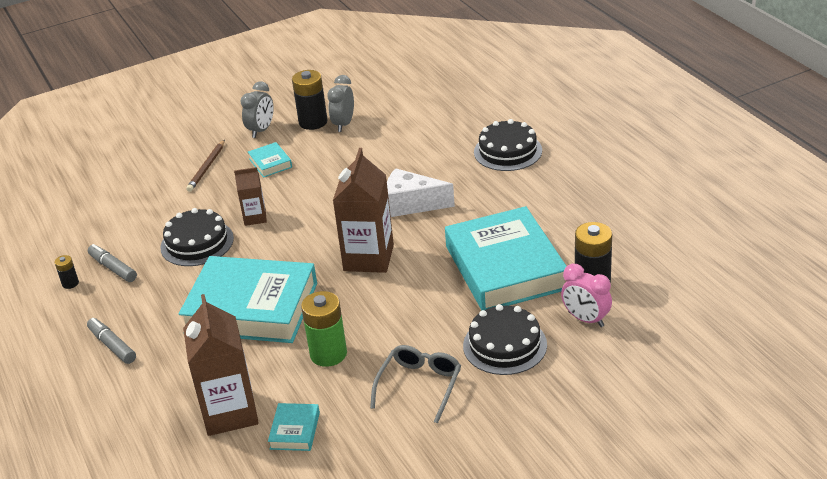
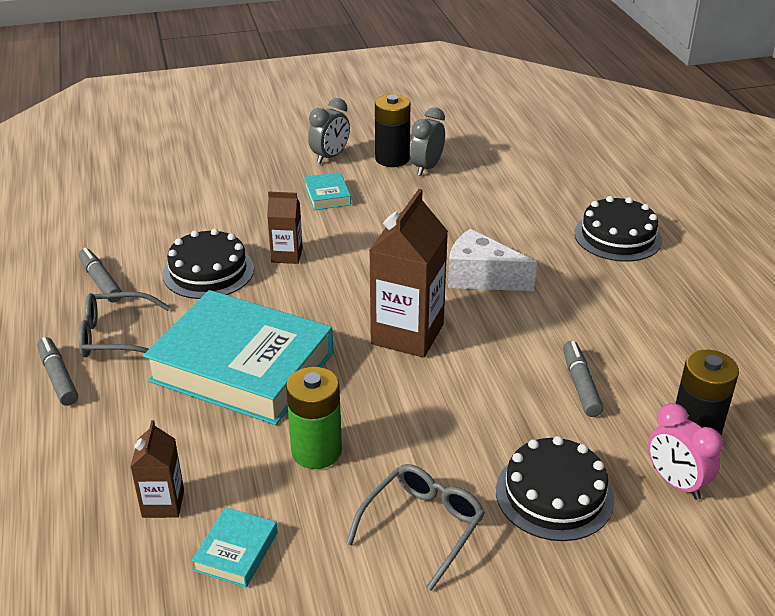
camera: 10 degrees right, 0 degrees up
black battery [54,255,79,289] -> none
brown carton [183,294,259,436] -> brown carton [130,420,184,518], size x0.53
brown pencil [186,140,225,192] -> none
turquoise book [445,206,567,310] -> grey marker [563,341,603,417]
none -> grey glasses [78,292,170,357]

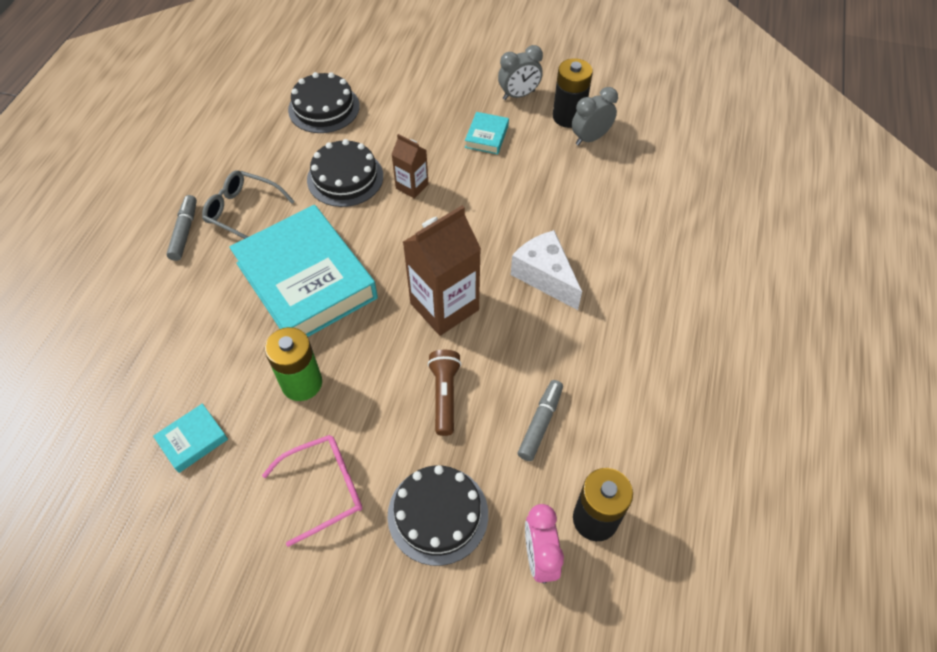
camera: 30 degrees right, 20 degrees up
grey marker [78,248,122,303] -> none
brown carton [130,420,184,518] -> none
grey glasses [346,464,485,591] -> pink glasses [262,435,362,547]
black cake [574,196,662,262] -> black cake moved to [288,72,360,133]
none -> brown flashlight [428,350,461,436]

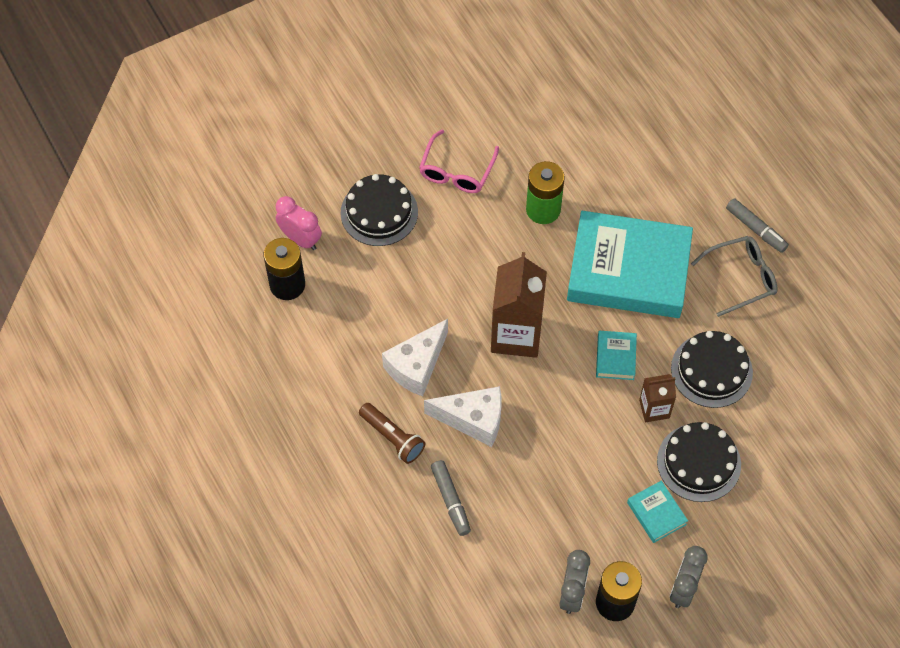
camera: 135 degrees right, 5 degrees up
turquoise book [153,404,228,473] -> turquoise book moved to [596,331,637,380]
black cake [288,72,360,133] -> black cake moved to [657,422,741,502]
brown flashlight [428,350,461,436] -> brown flashlight moved to [359,403,425,464]
grey marker [518,380,563,461] -> grey marker moved to [431,460,471,536]
none -> white cheese [382,319,448,396]

